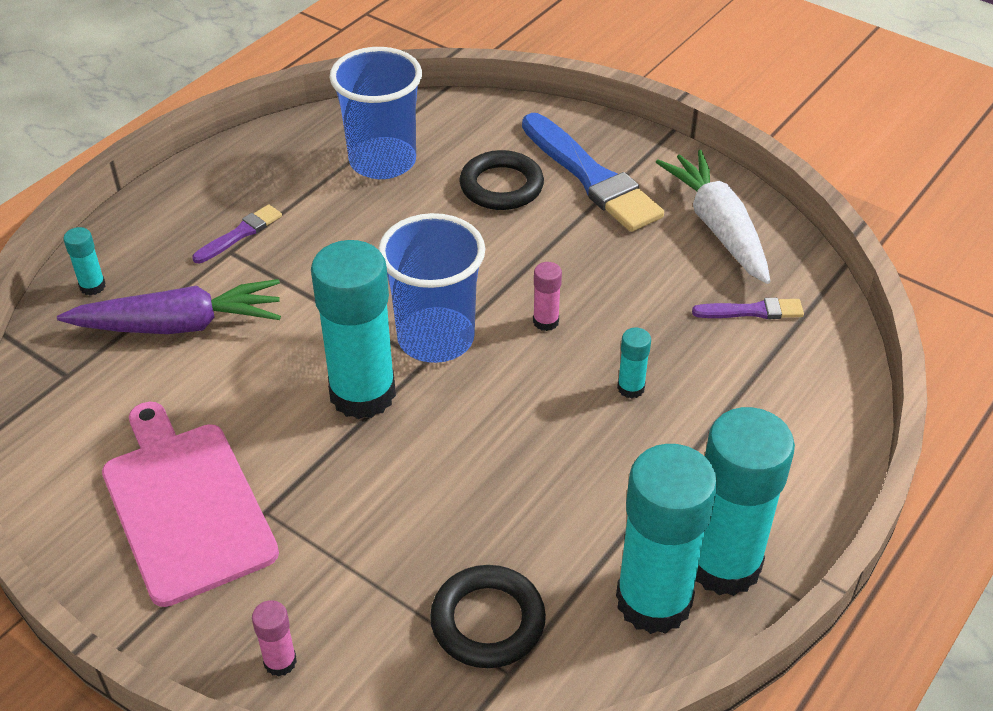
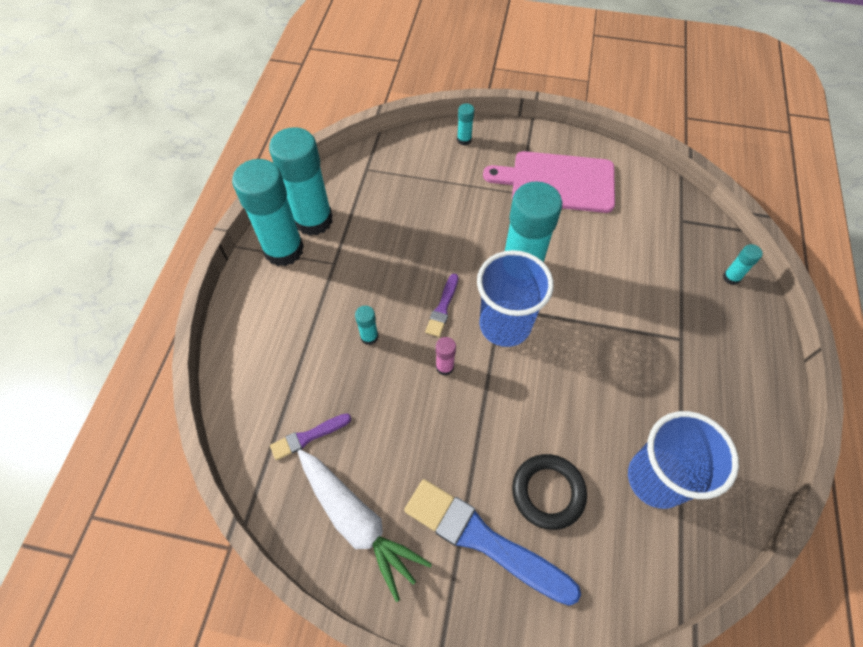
camera: 155 degrees right, 15 degrees up
purple carrot [57,279,281,334] -> none
pink cutting board [102,402,279,607] -> pink cutting board turned 150 degrees clockwise [483,151,615,213]
purple brush [192,205,282,263] -> purple brush moved to [425,274,459,337]
pink glue stick [252,600,297,677] -> turquoise glue stick [457,103,474,145]
black ring [430,565,546,668] -> none

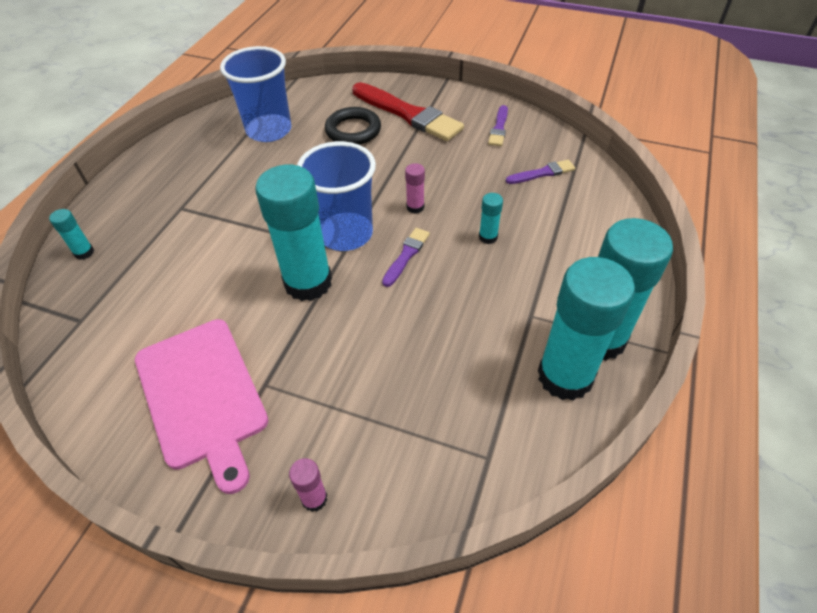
camera: 170 degrees left, 10 degrees down
white carrot [298,449,432,602] -> purple brush [488,105,508,146]
blue brush [404,479,581,606] -> red brush [352,82,464,141]
turquoise glue stick [457,103,474,145] -> pink glue stick [289,458,327,512]
pink cutting board [483,151,615,213] -> pink cutting board turned 45 degrees clockwise [135,319,269,494]

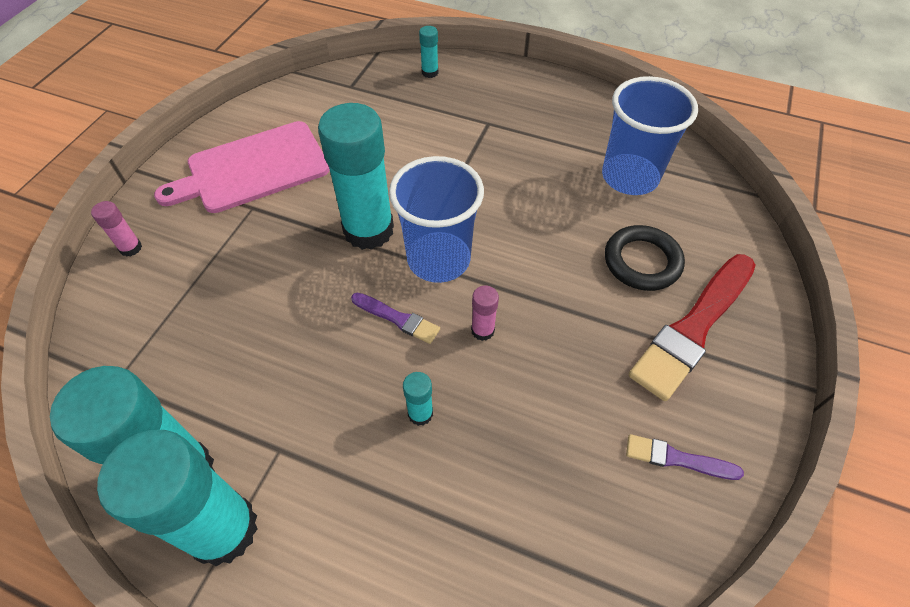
camera: 90 degrees right, 5 degrees up
purple brush [506,160,575,184] -> none

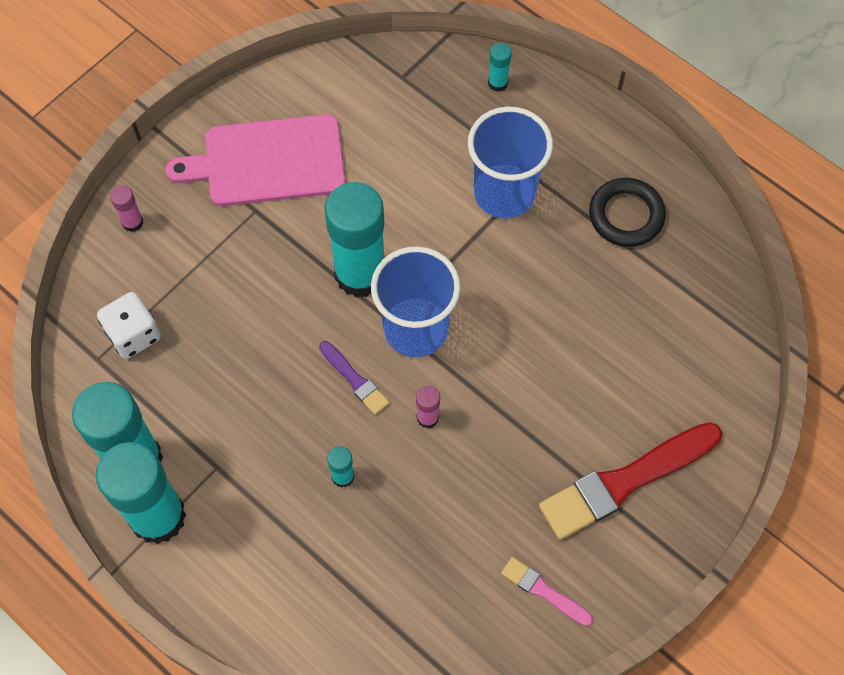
camera: 20 degrees right, 10 degrees up
blue cup [602,76,698,195] -> blue cup moved to [468,106,553,219]
black ring [605,225,685,291] -> black ring moved to [589,178,666,247]
purple brush [626,434,744,480] -> pink brush [501,557,593,626]
none -> white dice [97,292,161,359]

